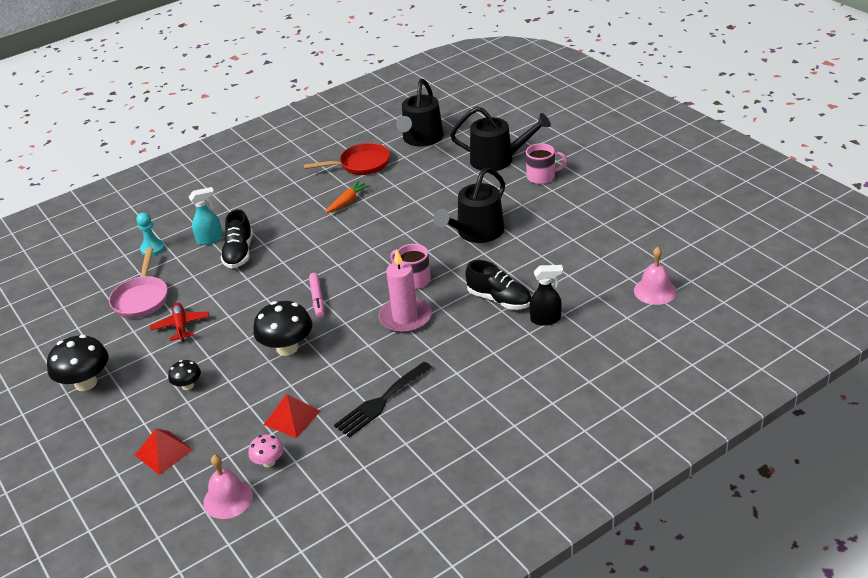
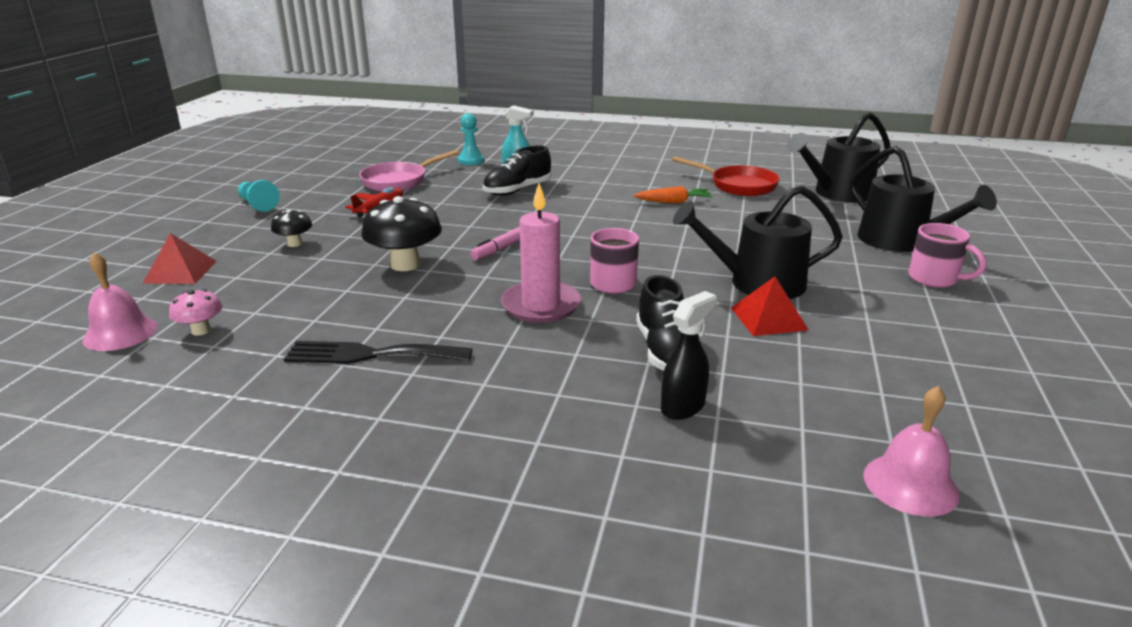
camera: 45 degrees right, 10 degrees down
black mushroom [47,335,108,391] -> turquoise pawn [238,180,280,212]
red pyramid [264,394,320,438] -> red pyramid moved to [731,277,809,336]
black spray bottle [530,265,563,326] -> black spray bottle turned 90 degrees counterclockwise [661,291,717,420]

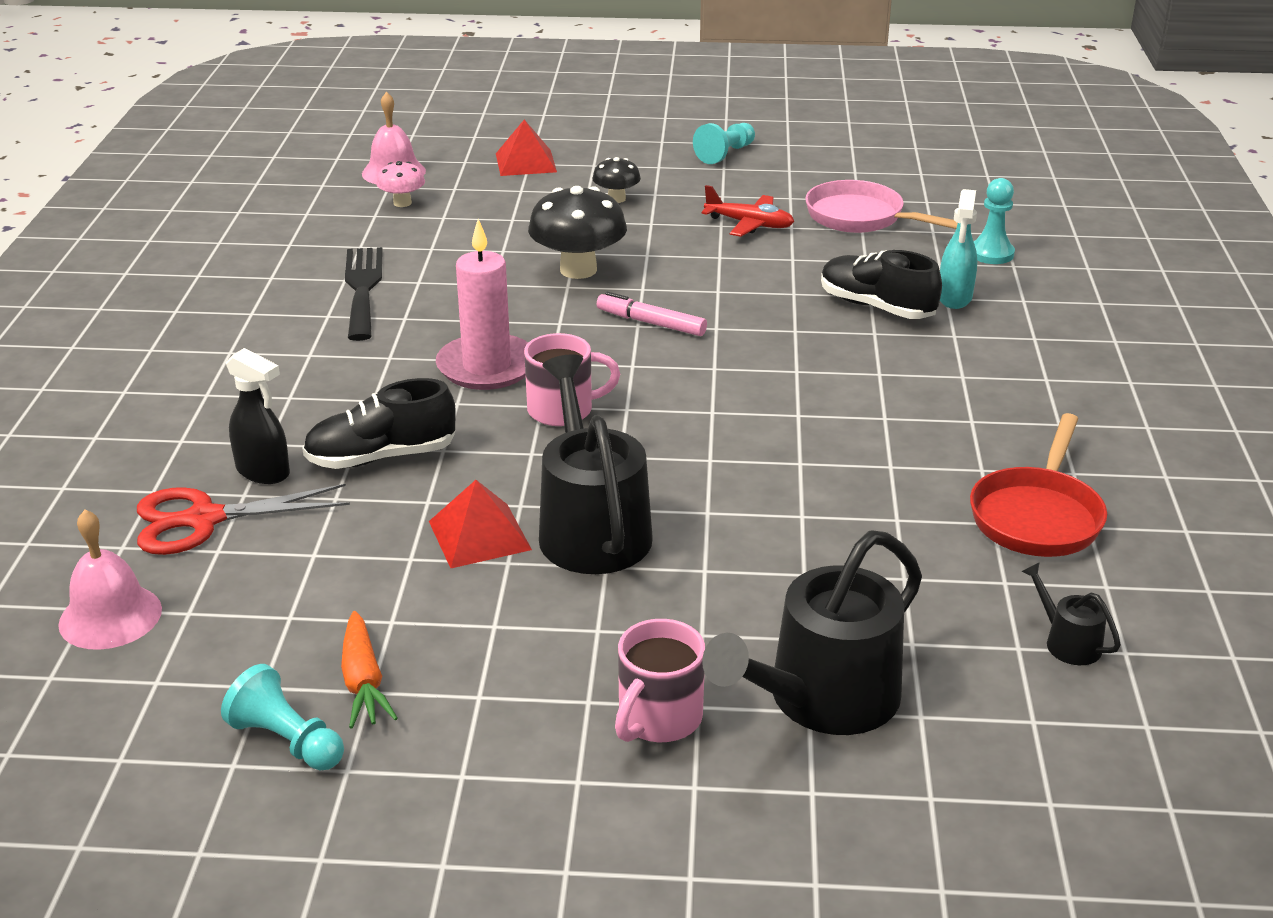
camera: 80 degrees right, 5 degrees up
orange carrot [634,186,713,203] -> orange carrot moved to [341,611,398,729]
black watering can [787,112,891,203] -> black watering can [1021,563,1121,665], size x0.44
none -> red scissors [137,484,350,555]
none -> turquoise pawn [221,664,344,770]

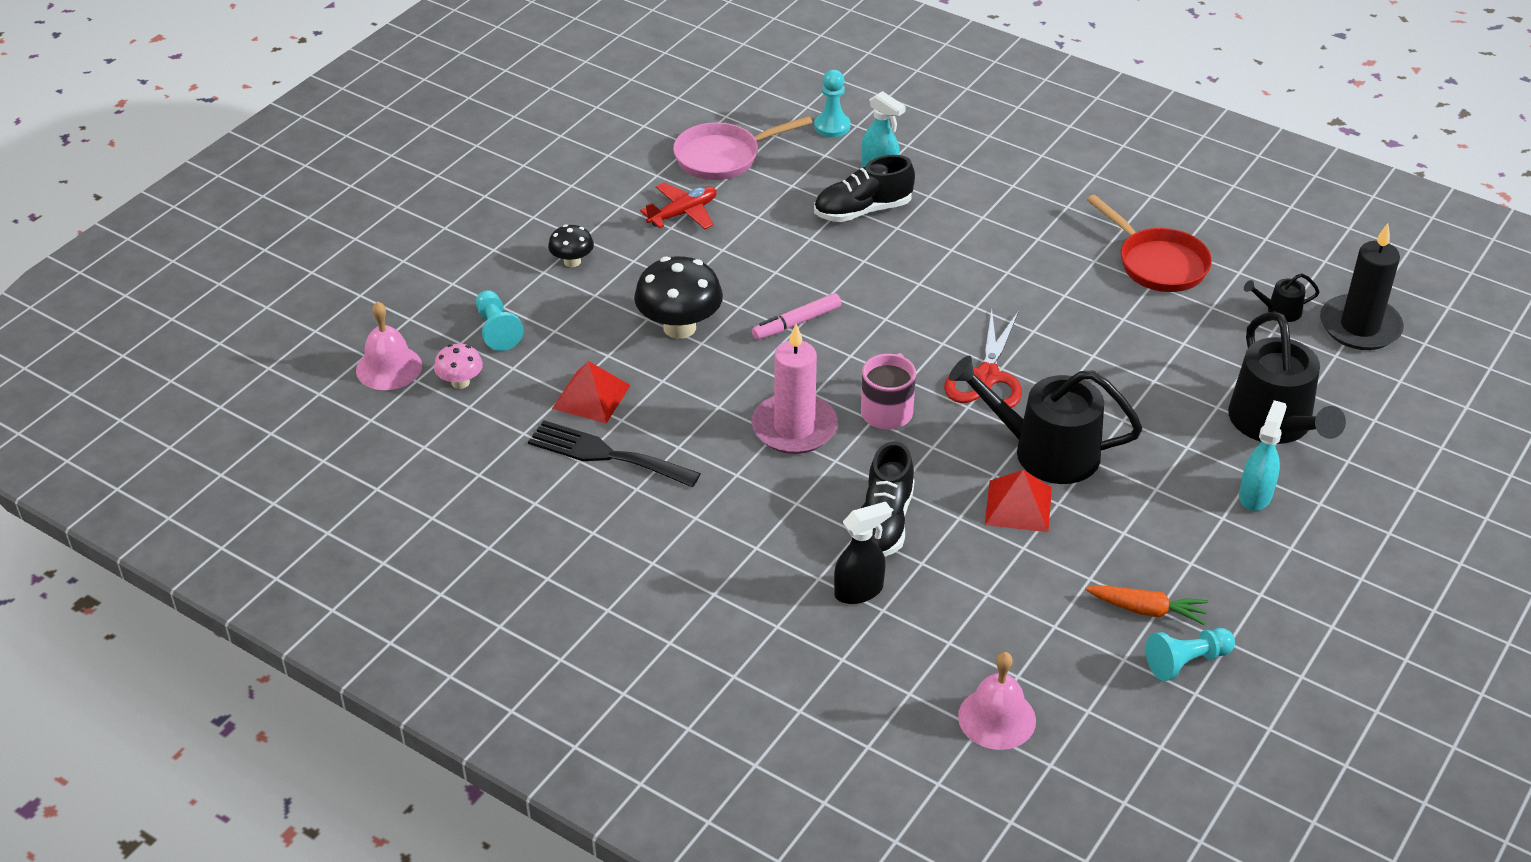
camera: 60 degrees left, 10 degrees up
red scissors [137,484,350,555] -> red scissors moved to [944,310,1022,408]
red pyramid [496,120,557,176] -> red pyramid moved to [552,361,631,424]
pink mug [615,619,705,742] -> turquoise spray bottle [1239,400,1287,511]
turquoise pawn [693,123,755,164] -> turquoise pawn moved to [476,290,524,351]
none -> black candle [1320,223,1404,350]

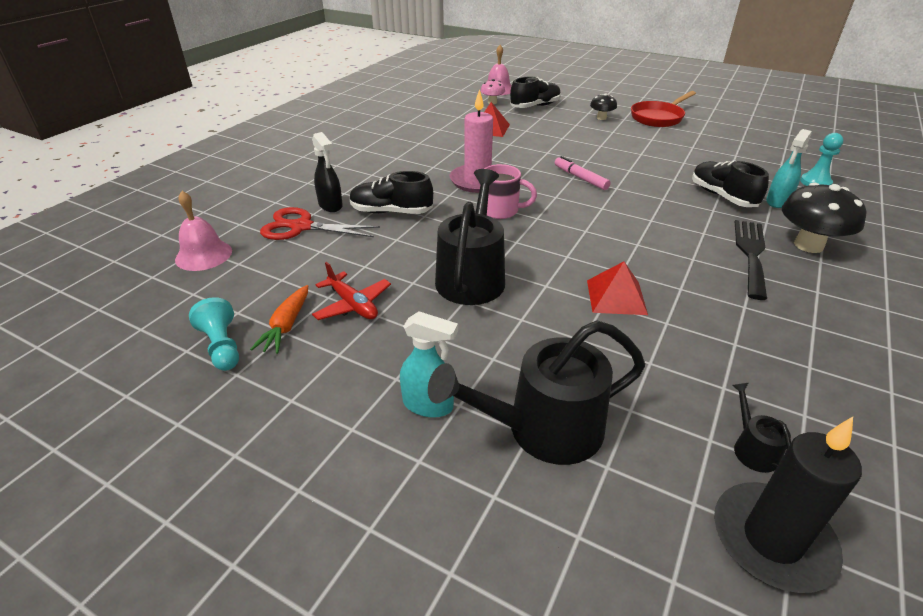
camera: 85 degrees right, 5 degrees down
turquoise pawn [476,290,524,351] -> black shoe [510,77,561,108]
black fork [528,420,701,487] -> black fork moved to [735,220,767,300]
black mushroom [634,256,723,339] -> black mushroom moved to [782,182,866,253]
red plane [640,182,717,229] -> red plane moved to [312,262,391,320]
pink pan [673,116,812,180] -> none
red scissors [944,310,1022,408] -> red scissors moved to [260,207,380,240]
red pyramid [985,470,1052,532] -> red pyramid moved to [587,261,648,315]
red pan [1087,195,1212,292] -> red pan moved to [631,91,696,127]

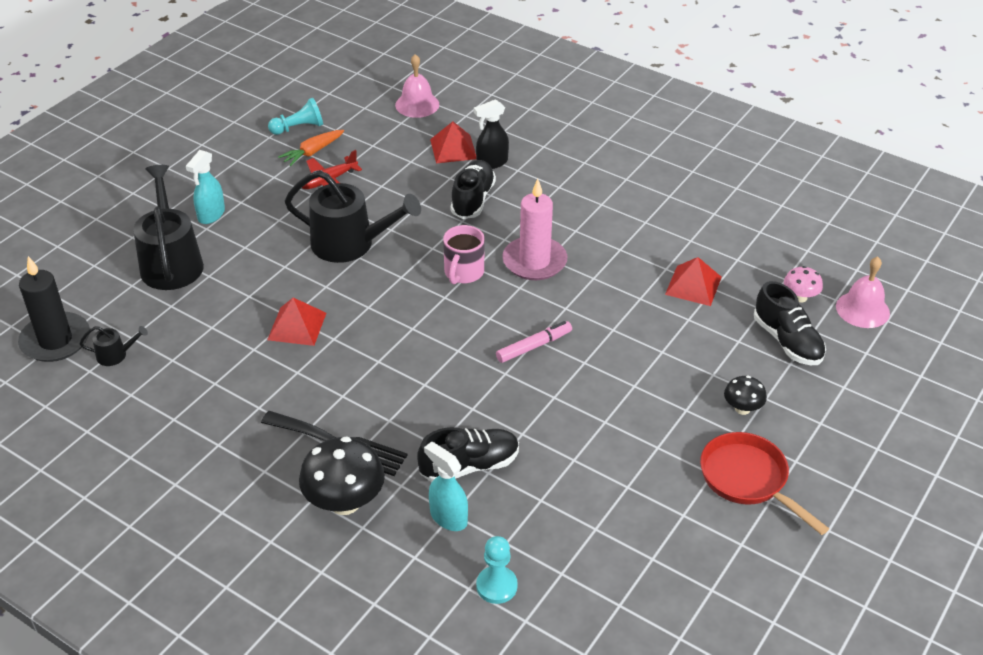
camera: 95 degrees right, 5 degrees up
orange carrot [250,285,308,354] -> orange carrot turned 60 degrees counterclockwise [278,130,344,166]
red scissors [260,207,380,240] -> red pyramid [430,121,476,163]

